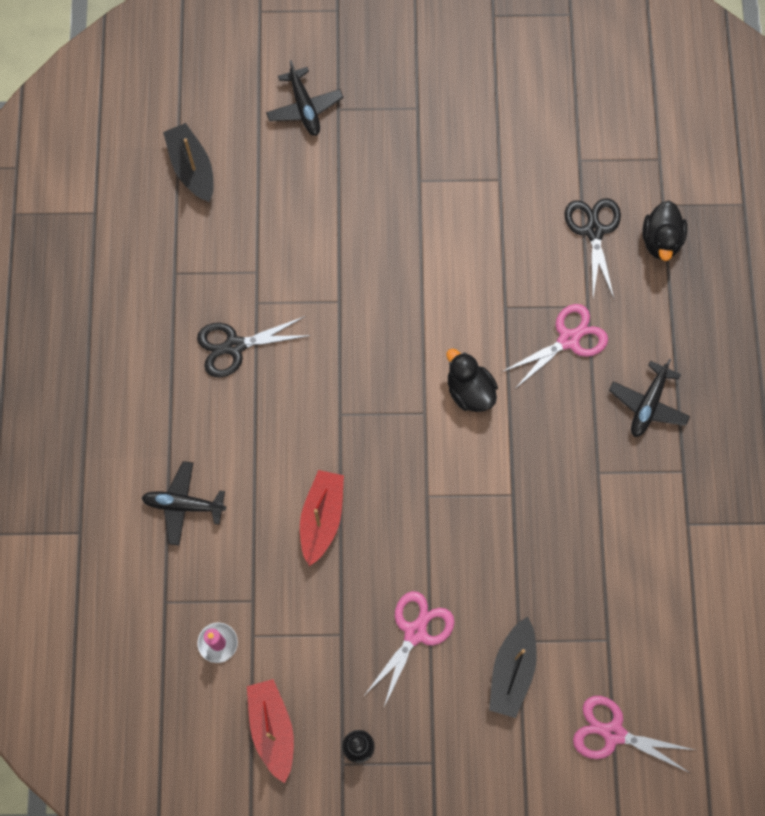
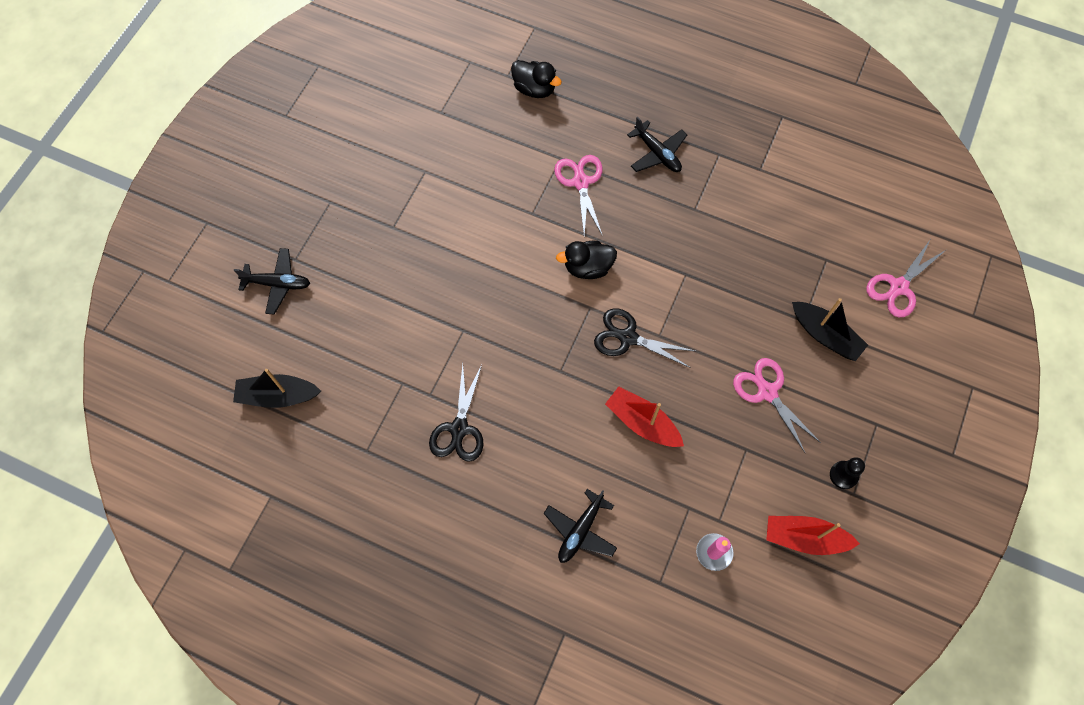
camera: 65 degrees left, 5 degrees down
black scissors [565,198,621,298] -> black scissors moved to [594,308,695,368]

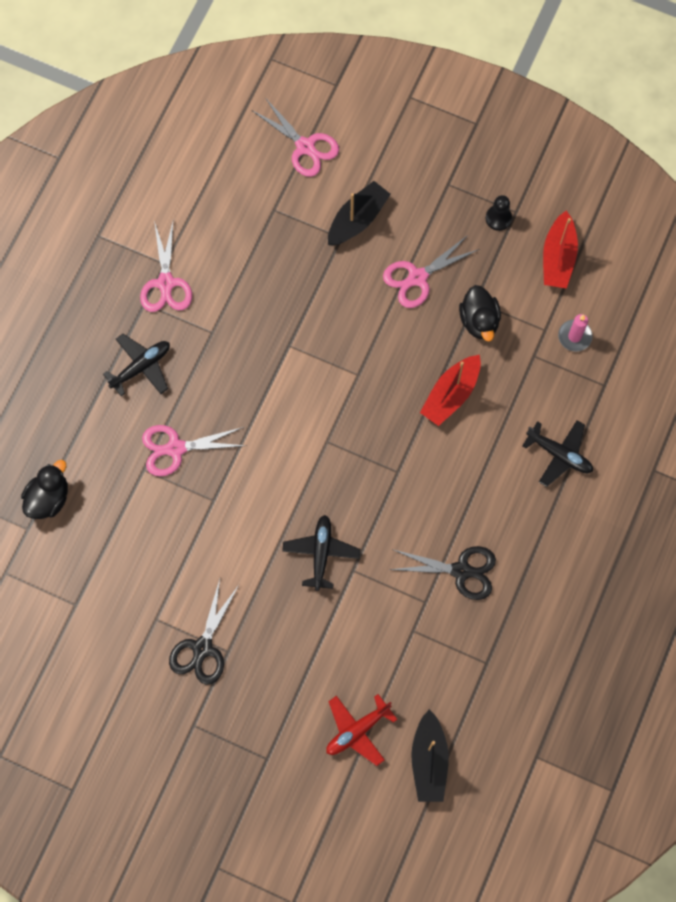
camera: 90 degrees left, 5 degrees up
black plane [234,248,310,315] -> black plane moved to [282,515,361,591]
black duck [556,241,617,279] -> black duck moved to [459,285,501,342]
black scissors [594,308,695,368] -> black scissors moved to [169,579,239,685]
none -> pink scissors [140,219,192,312]
none -> red plane [326,694,398,766]

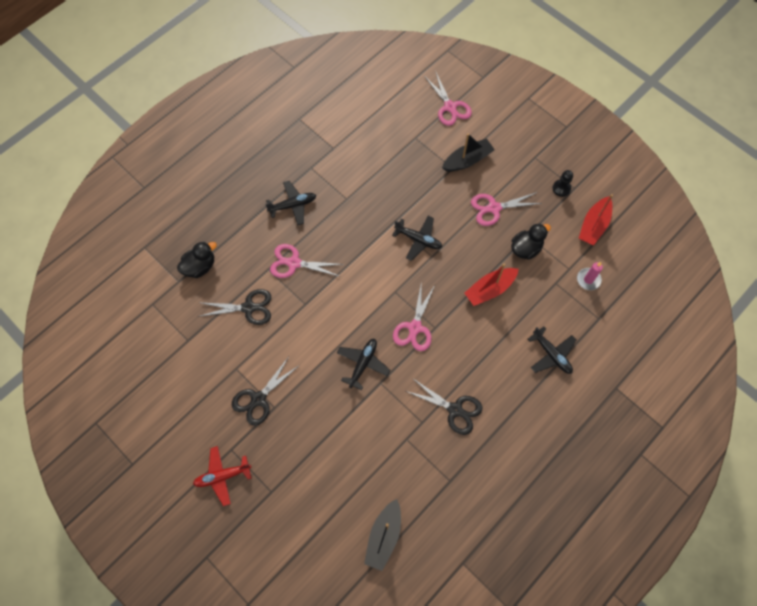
camera: 20 degrees right, 5 degrees down
pink scissors [140,219,192,312] -> pink scissors moved to [393,281,435,351]
red plane [326,694,398,766] -> red plane moved to [193,446,252,506]
black duck [459,285,501,342] -> black duck turned 135 degrees counterclockwise [511,223,551,260]
none -> black scissors [198,289,271,325]
none -> black plane [392,216,442,261]

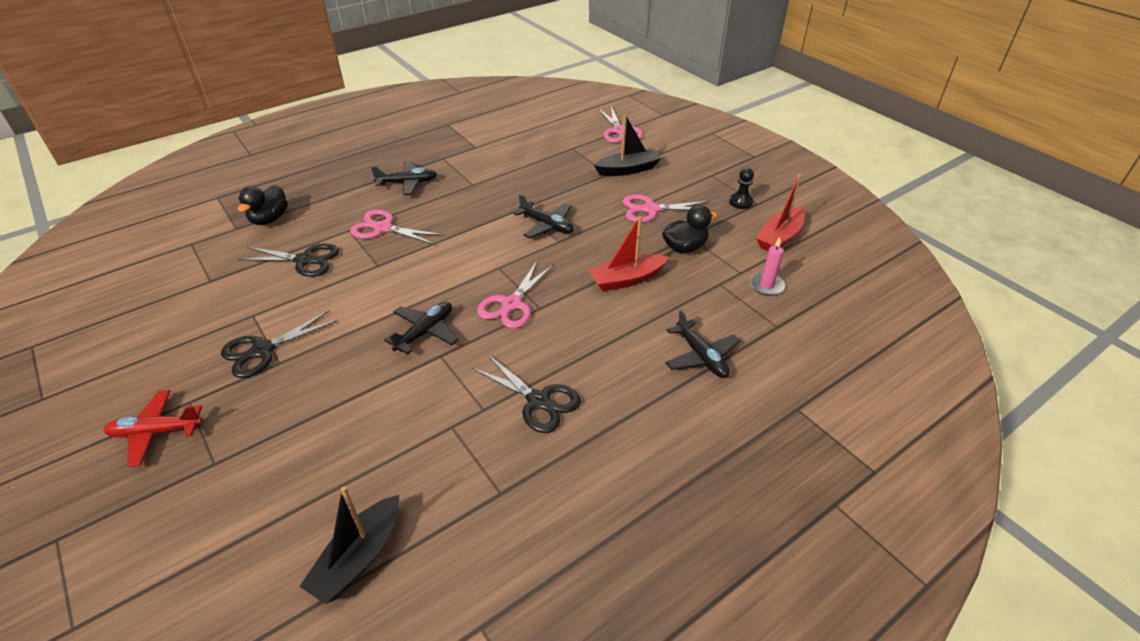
camera: 10 degrees right, 25 degrees down
black duck [177,241,217,278] -> black duck turned 135 degrees clockwise [238,185,288,225]

